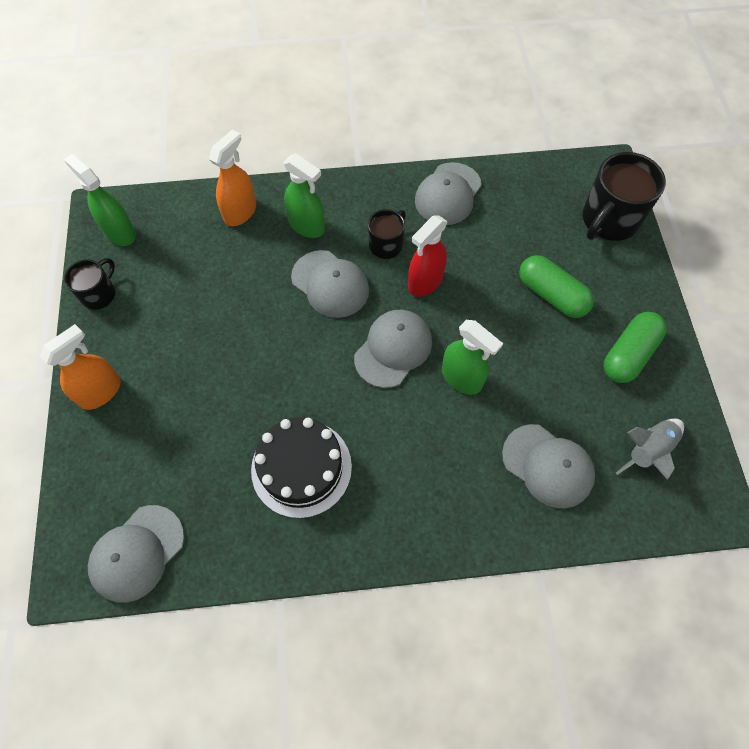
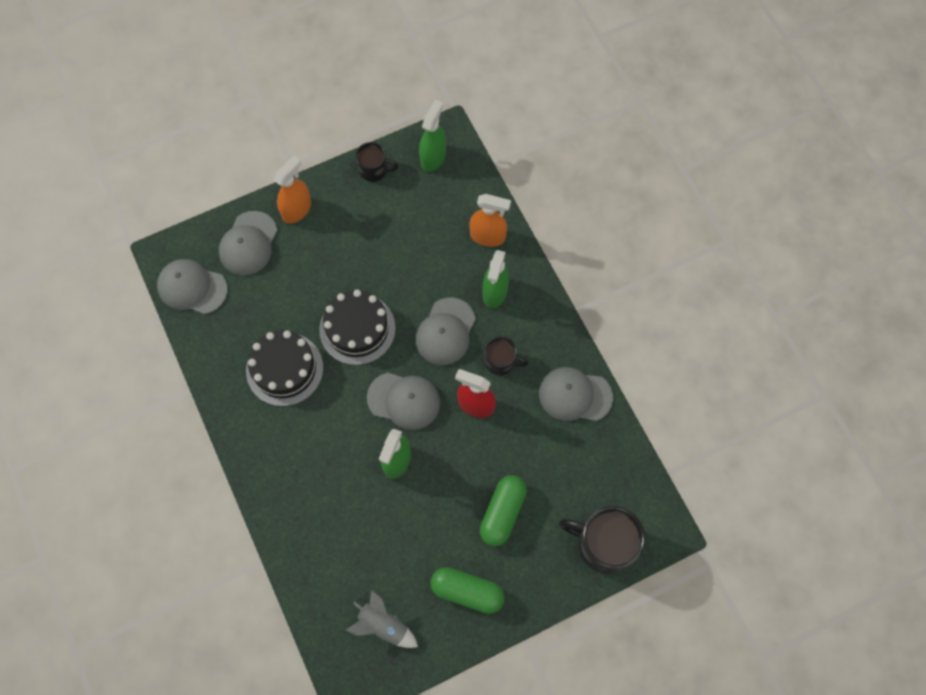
camera: 70 degrees right, 5 degrees up
orange spray bottle [40,324,121,410] -> orange spray bottle turned 75 degrees counterclockwise [273,156,311,224]
grey cap [502,424,595,508] -> grey cap moved to [219,211,278,275]
none -> black cake [319,289,396,365]

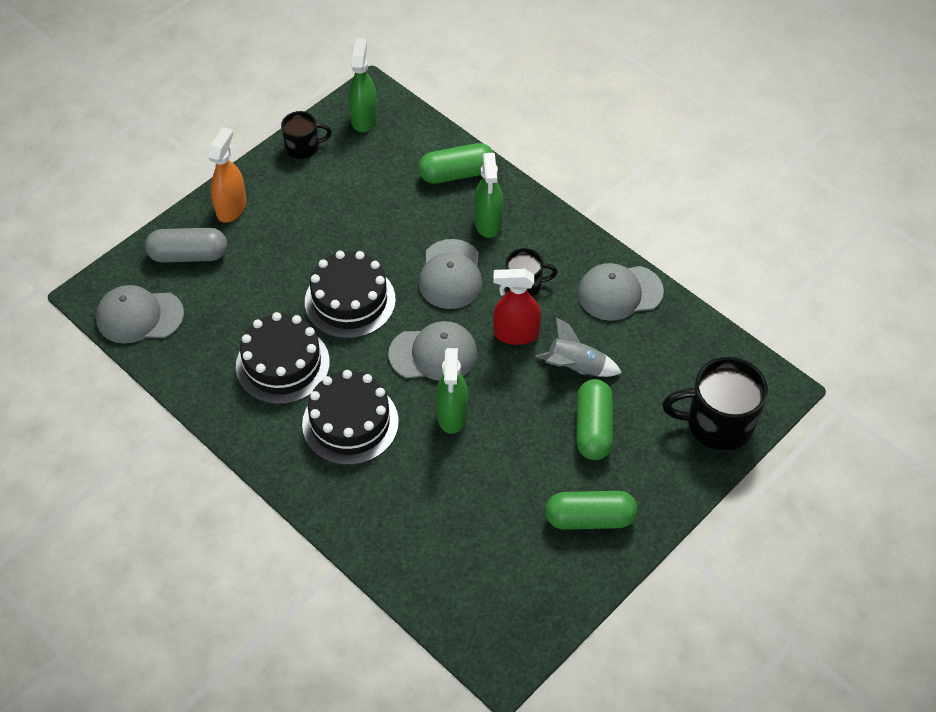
camera: 20 degrees left, 15 degrees down
grey cap [219,211,278,275] -> grey capsule [145,228,227,263]
grey rocket [345,590,418,648] -> grey rocket moved to [535,317,622,377]
orange spray bottle [470,194,511,247] -> green capsule [418,143,494,184]
none -> black cake [302,370,399,465]

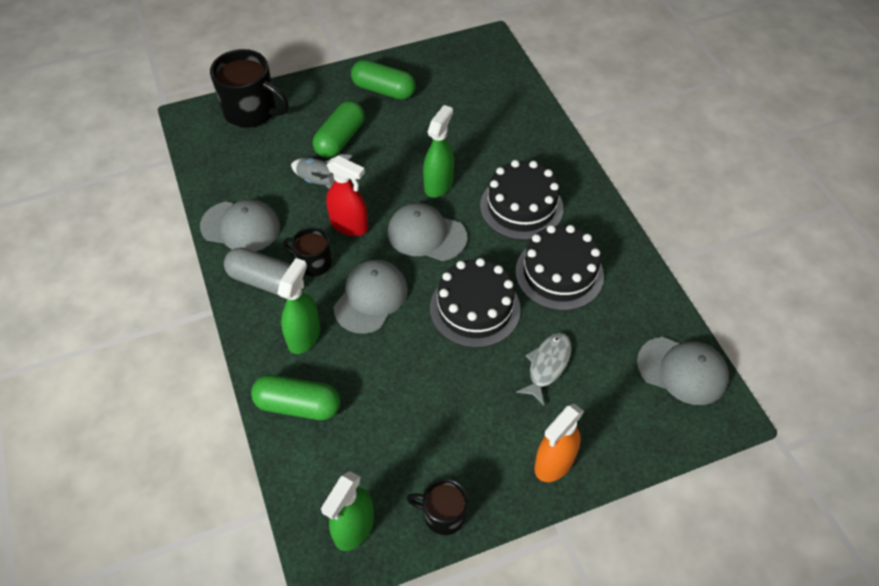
camera: 155 degrees left, 0 degrees up
grey capsule [145,228,227,263] -> grey capsule moved to [224,247,291,295]
none -> grey fish [516,333,572,405]

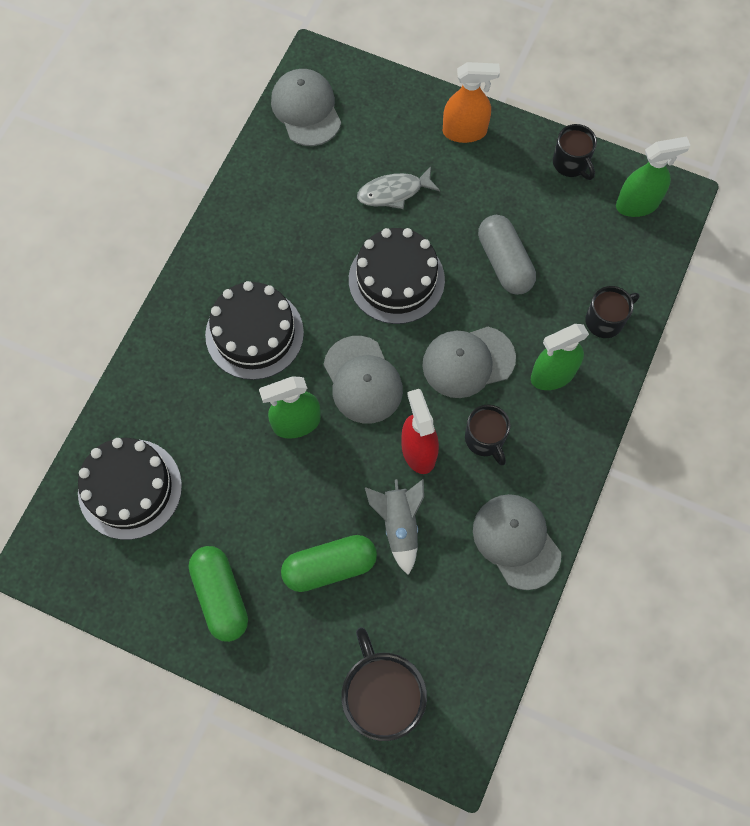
camera: 135 degrees left, 15 degrees up
grey capsule [224,247,291,295] -> grey capsule moved to [478,215,536,295]
green capsule [251,375,340,420] -> black mug [585,286,639,338]
black cake [515,225,604,311] -> black cake moved to [78,438,182,540]

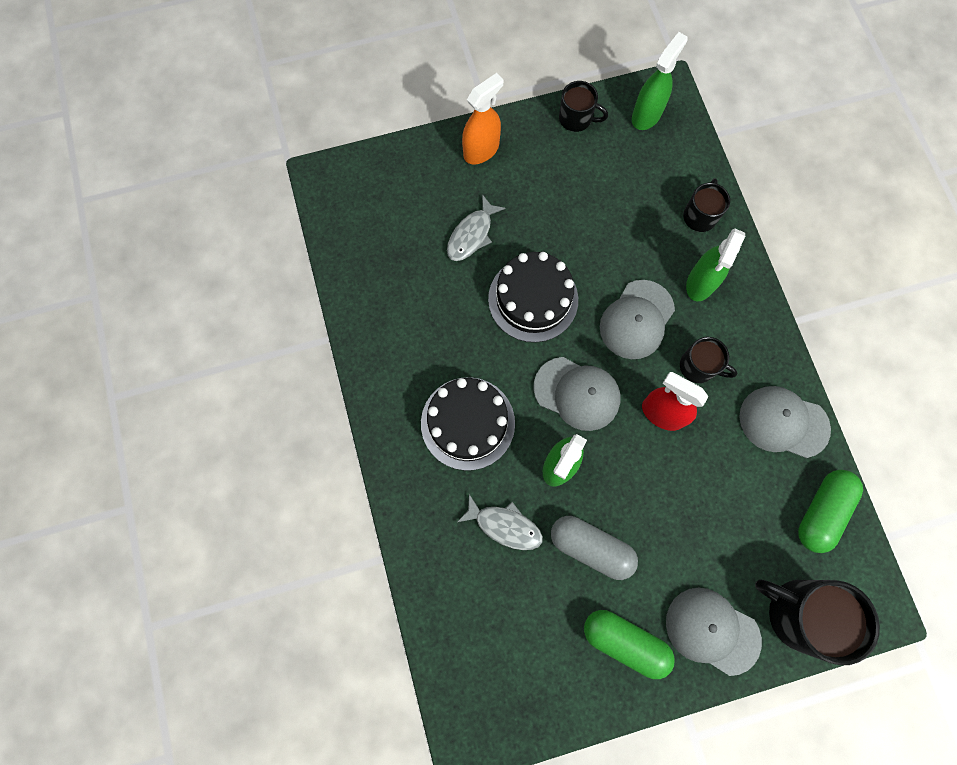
camera: 40 degrees left, 5 degrees up
black cake [78,438,182,540] -> none
grey cap [271,69,341,146] -> grey cap moved to [666,588,762,676]
green capsule [281,535,377,592] -> green capsule moved to [798,470,863,553]
grey rocket [365,479,424,575] -> none
grey capsule [478,215,536,295] -> grey capsule moved to [551,516,638,580]
none -> grey fish [457,494,543,550]

